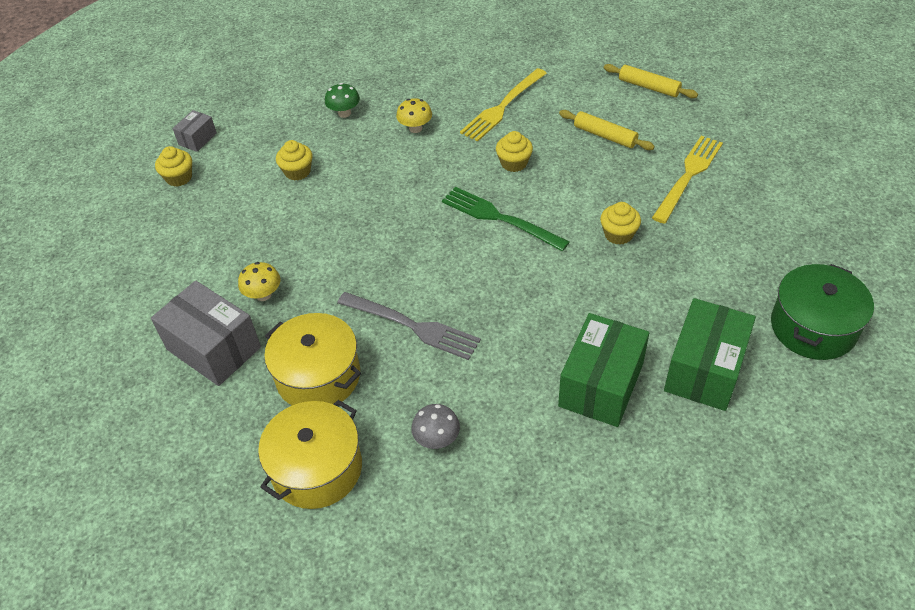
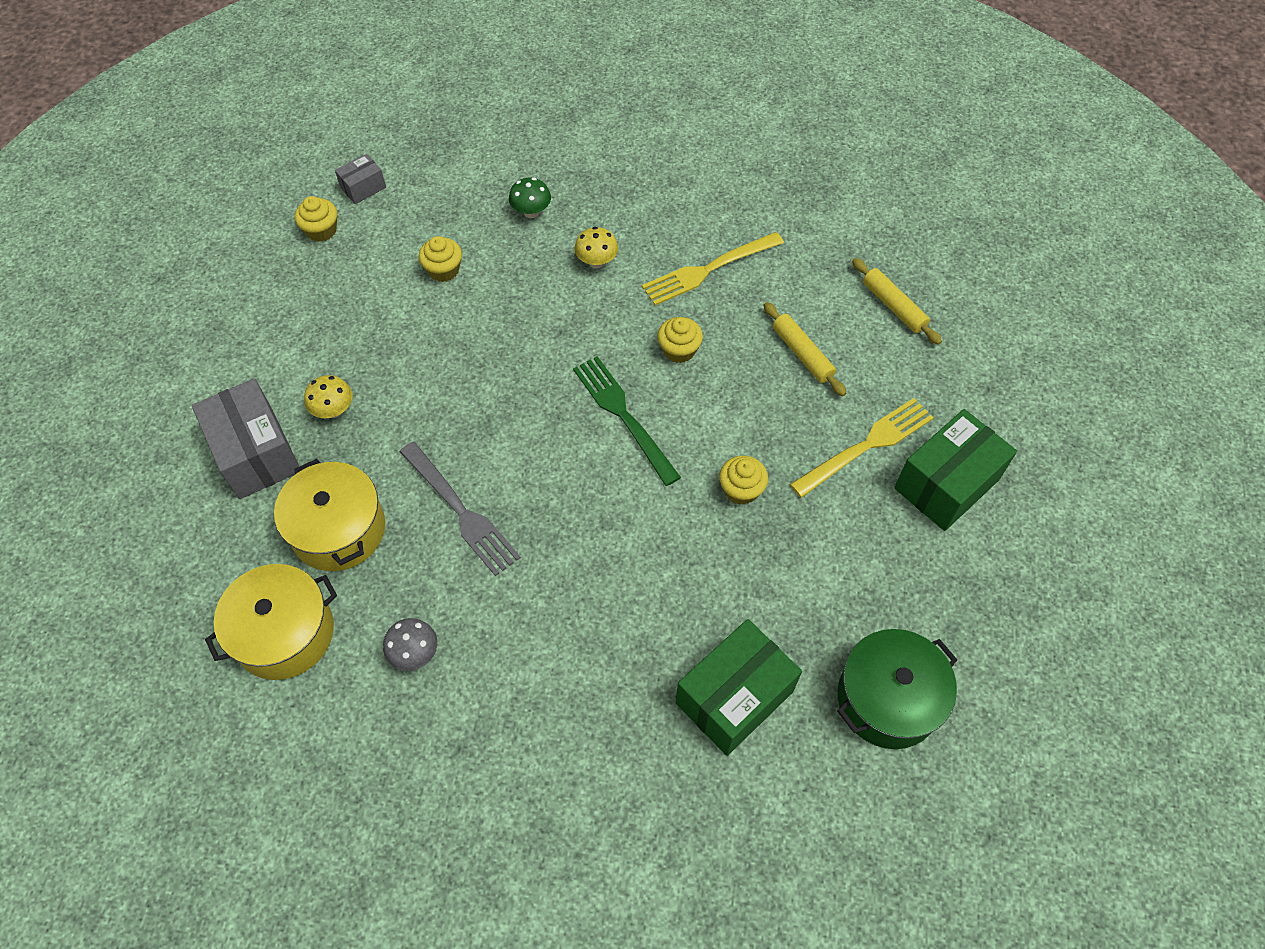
camera: 20 degrees right, 10 degrees up
green box [558,313,649,427] -> green box moved to [894,409,1017,531]

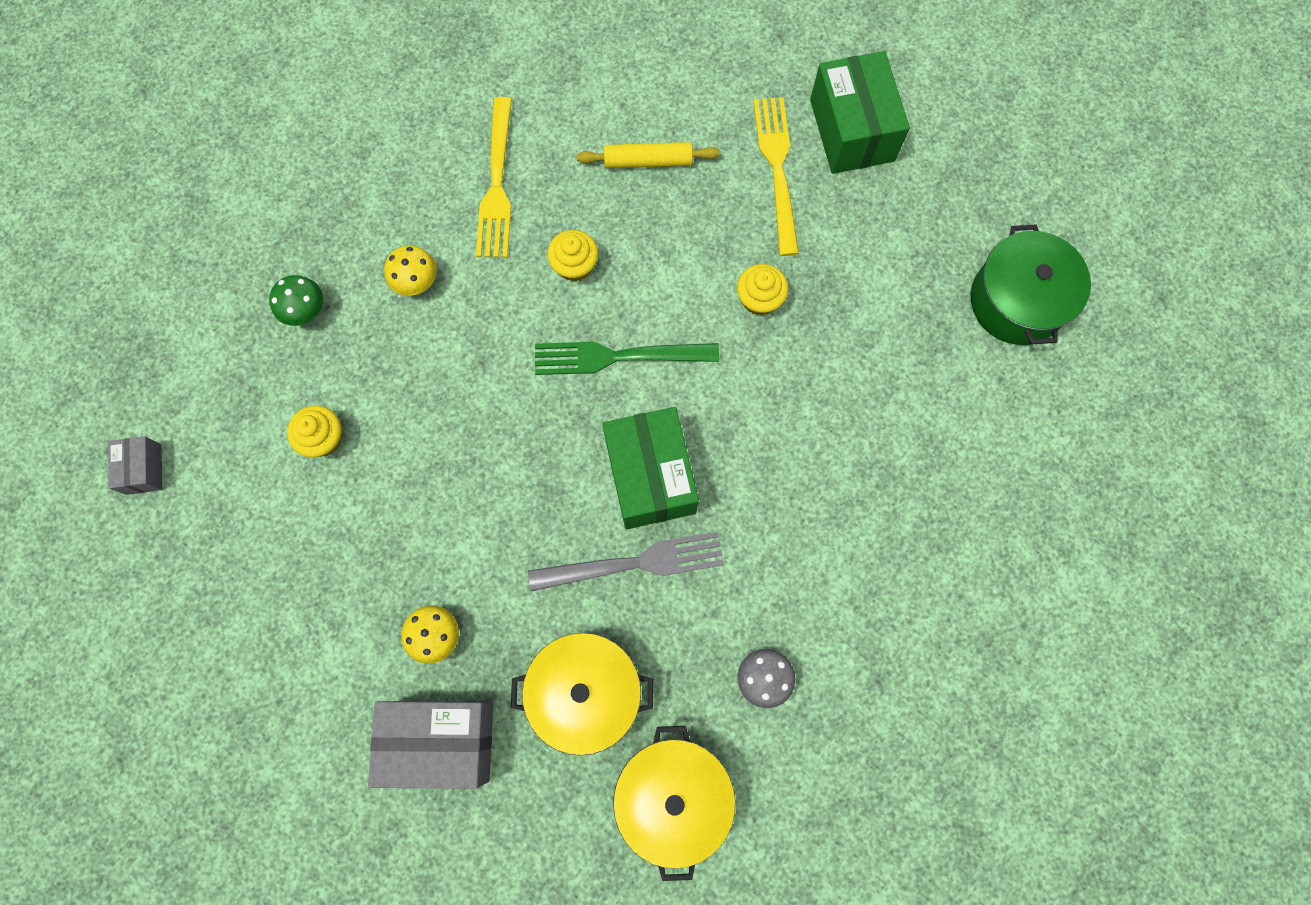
camera: 60 degrees left, 15 degrees up
yellow cupcake [295,196,337,242] -> none
green box [676,619,802,756] -> green box moved to [602,407,699,529]
yellow rolling pin [852,258,942,345] -> none

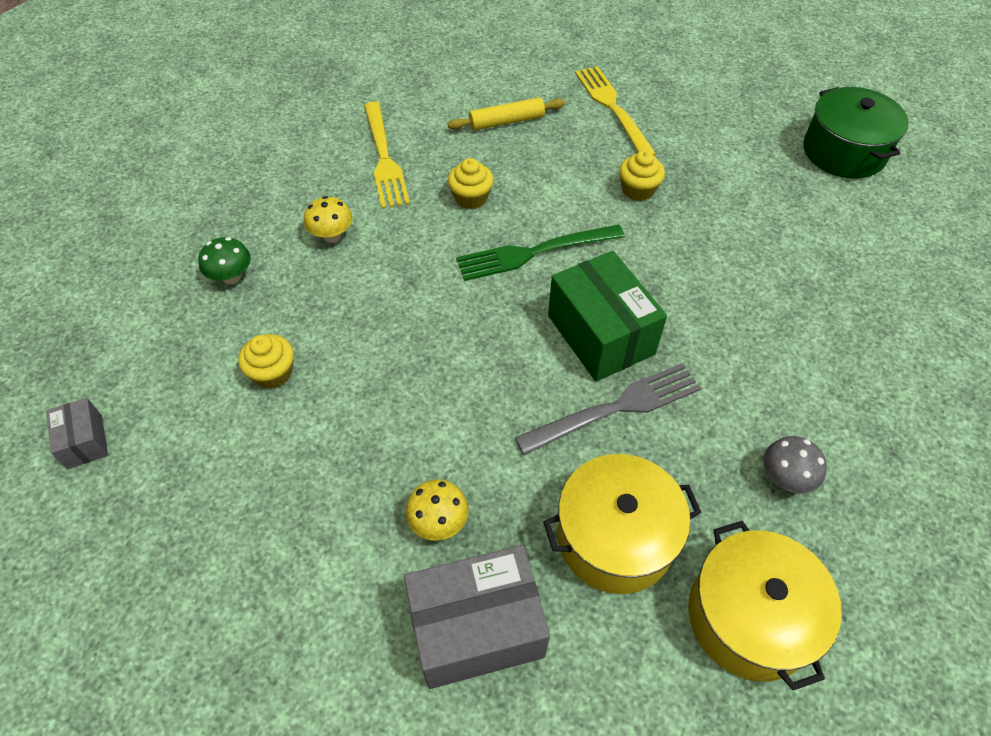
camera: 15 degrees left, 20 degrees down
green box [810,51,910,174] -> none

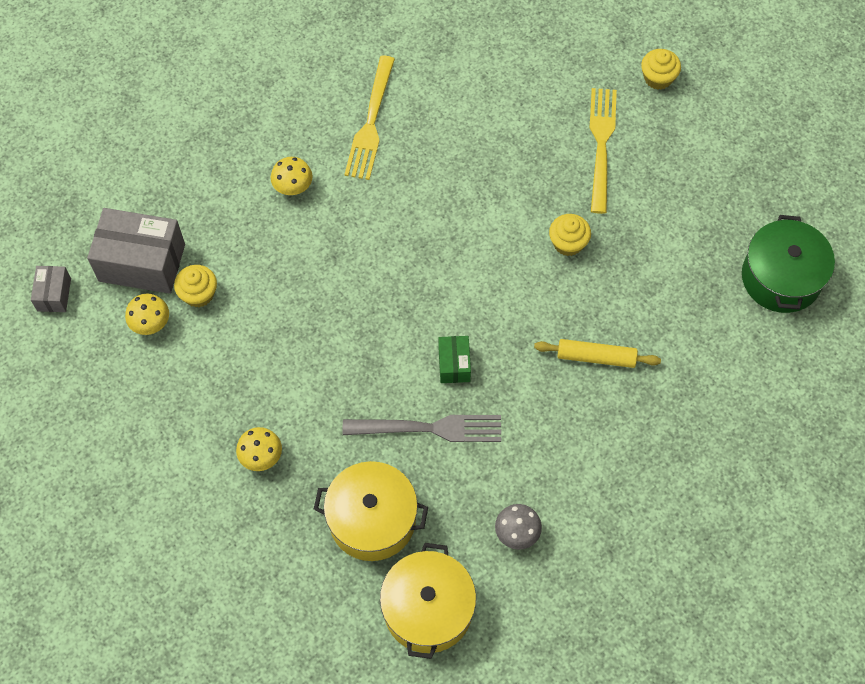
camera: 25 degrees right, 10 degrees up
green mushroom [199,237,251,285] -> none
grey box [404,545,550,689] -> grey box moved to [87,208,185,294]
yellow rolling pin [448,97,565,131] -> yellow rolling pin moved to [534,339,661,368]
yellow cupcake [448,158,494,209] -> yellow cupcake moved to [641,49,681,90]
green fork [456,225,625,281] -> none
green box [548,251,667,382] -> green box [439,336,471,383], size x0.50
none -> yellow mushroom [125,294,169,335]

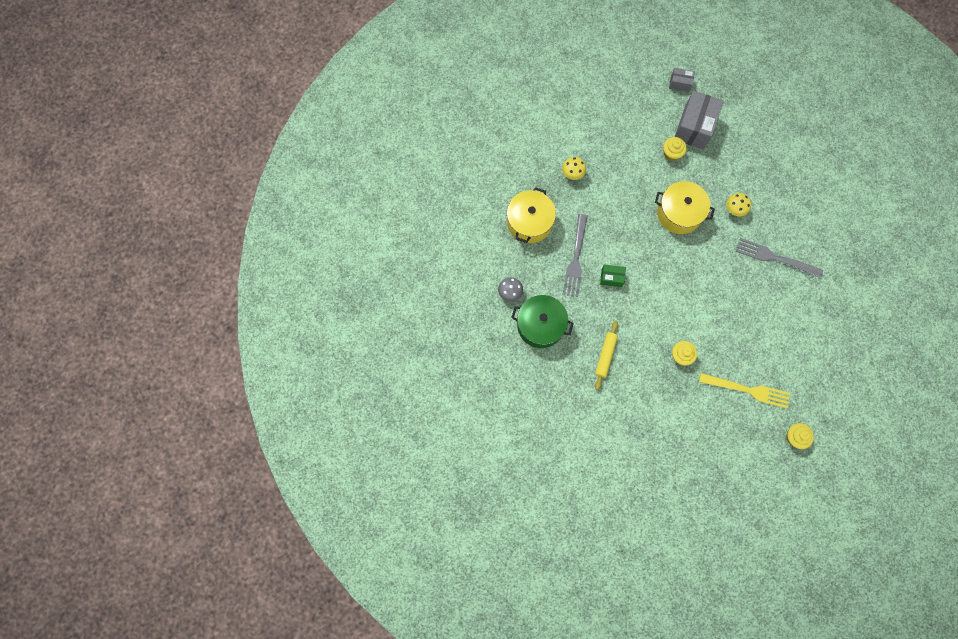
camera: 100 degrees right, 10 degrees up
yellow mushroom [125,294,169,335] -> none
yellow fork [344,56,395,180] -> grey fork [736,238,823,278]
yellow pot [380,543,476,659] -> yellow pot moved to [655,181,715,234]
green pot [742,215,835,313] -> green pot moved to [511,295,574,348]

